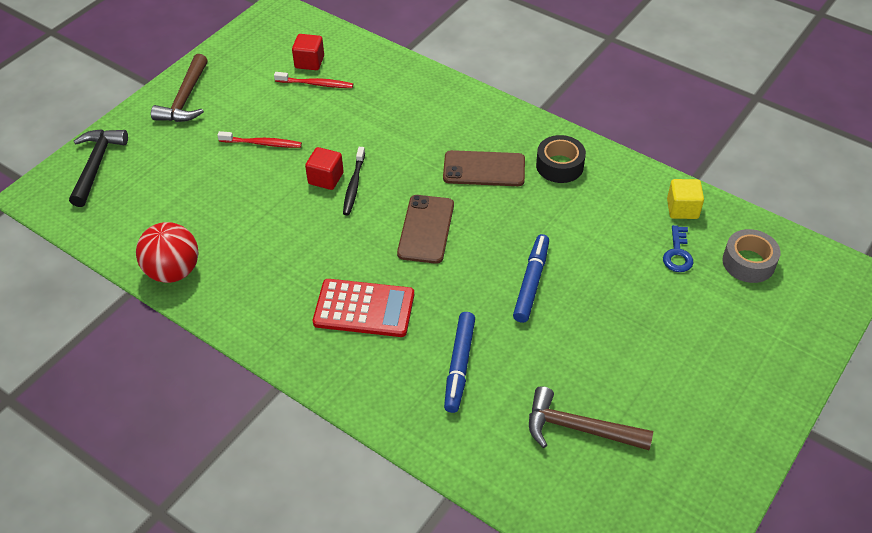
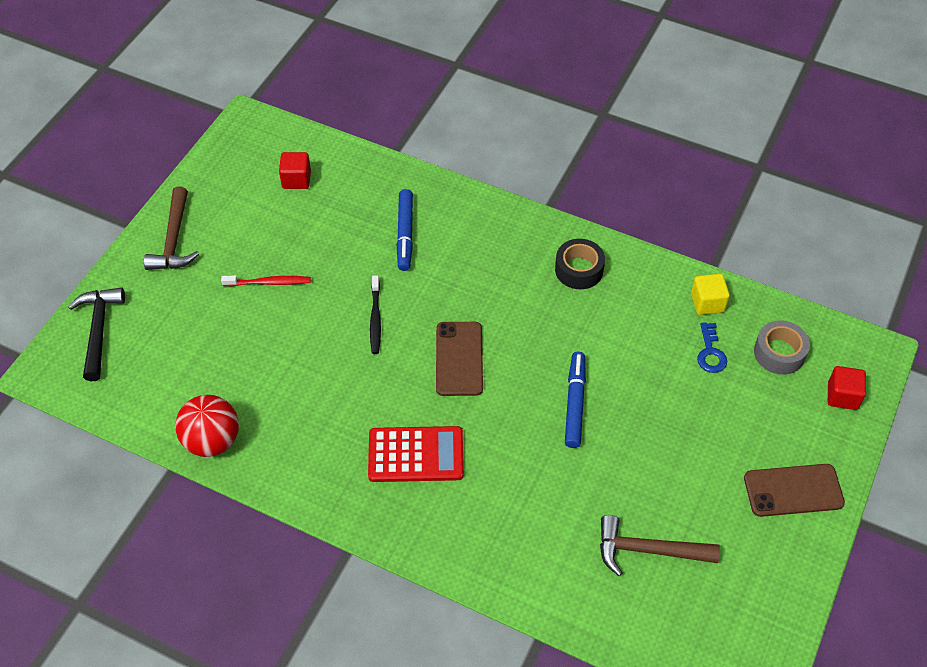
camera: 10 degrees left, 5 degrees up
red toothbrush [274,72,353,88] -> none
red cube [305,147,344,190] -> red cube moved to [828,366,866,410]
brown phone [443,150,525,186] -> brown phone moved to [744,464,845,517]
blue marker [444,312,475,413] -> blue marker moved to [396,189,413,271]

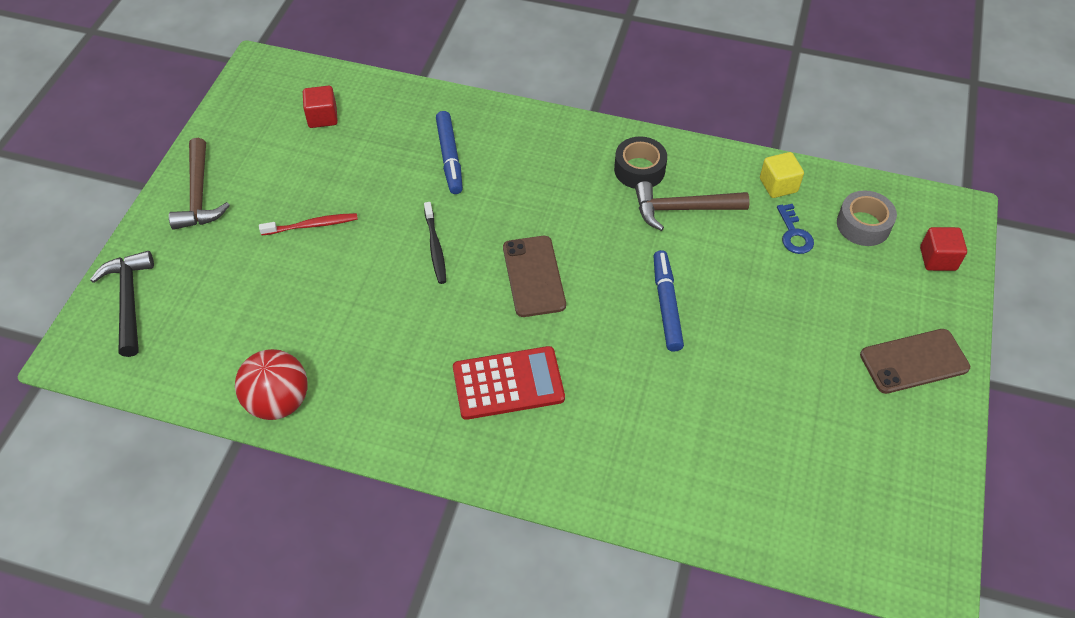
camera: 10 degrees left, 0 degrees up
brown hammer [600,515,720,576] -> brown hammer moved to [635,181,750,231]

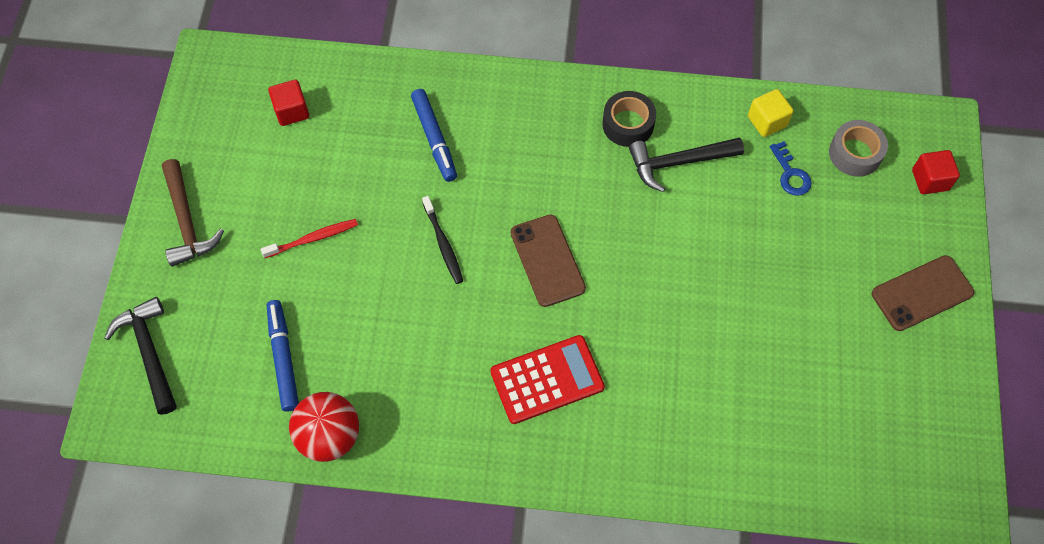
camera: 10 degrees left, 10 degrees up
brown hammer [635,181,750,231] -> black hammer [629,137,744,192]
blue marker [653,250,684,352] -> blue marker moved to [267,300,299,411]

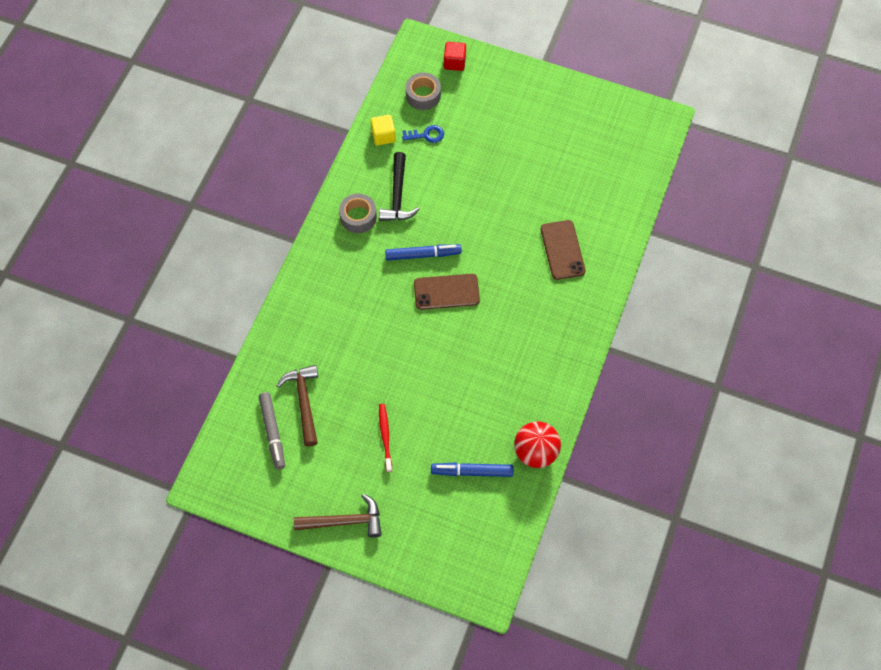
camera: 75 degrees left, 0 degrees up
black hammer [104,297,177,415] -> none
red cube [268,80,309,126] -> grey marker [259,392,285,470]
blue marker [411,89,457,182] -> blue marker moved to [385,244,462,261]
black toothbrush [422,196,463,284] -> none
red calculator [490,335,605,424] -> none
black tape [602,91,656,147] -> grey tape [339,194,377,233]
brown phone [872,255,974,331] -> brown phone moved to [541,220,586,280]
none -> brown hammer [277,365,318,447]

